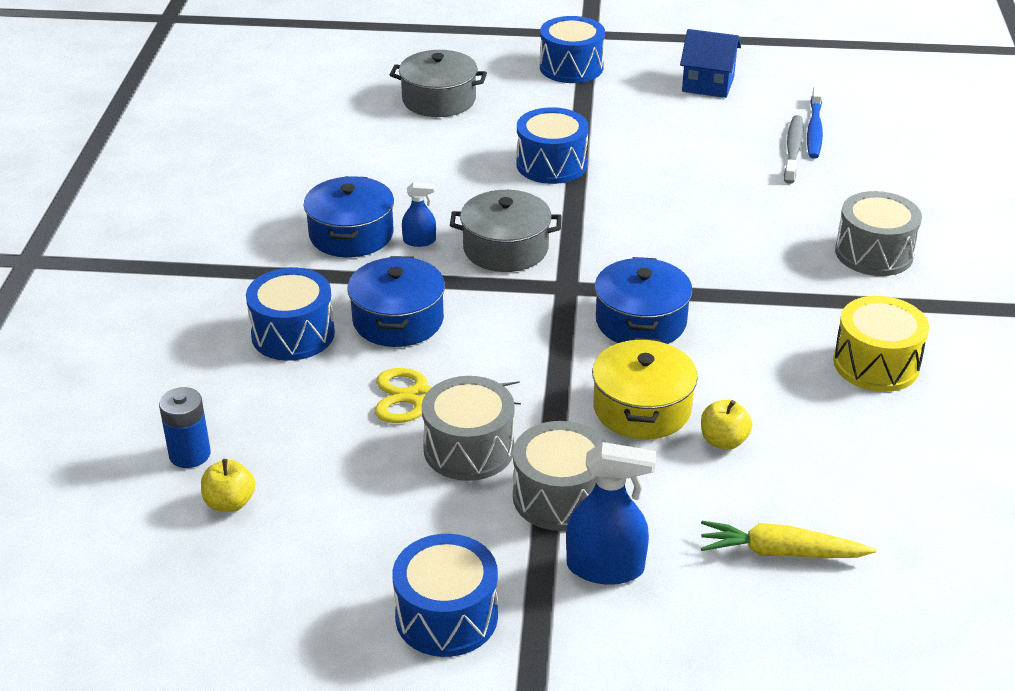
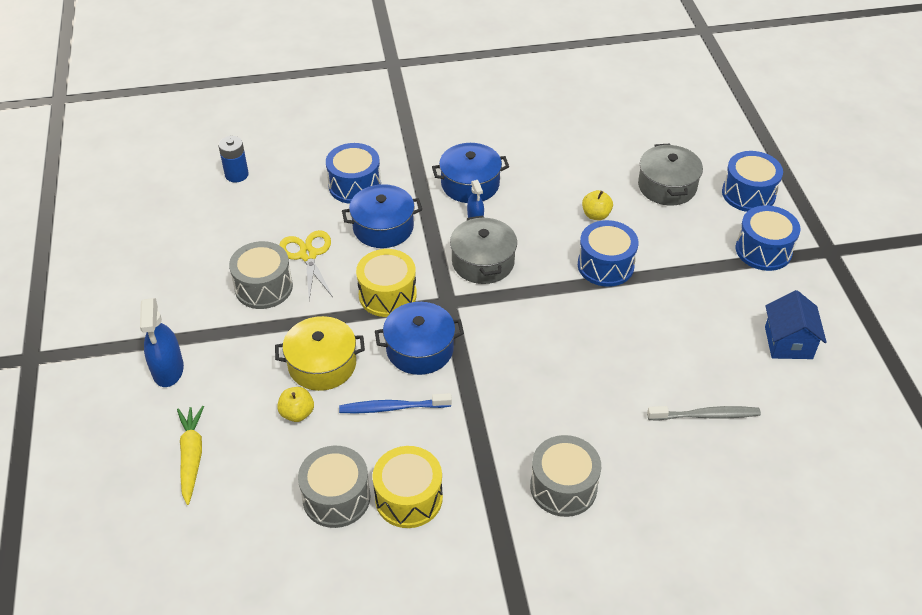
camera: 75 degrees right, 10 degrees up
yellow apple [201,459,255,512] -> yellow apple moved to [582,190,613,220]
blue drum [392,534,498,657] -> blue drum moved to [722,151,783,212]
grey drum [513,421,605,531] -> grey drum moved to [298,446,371,528]
blue toothbrush [807,86,823,159] -> blue toothbrush moved to [339,393,452,413]
none -> yellow drum [356,249,417,317]

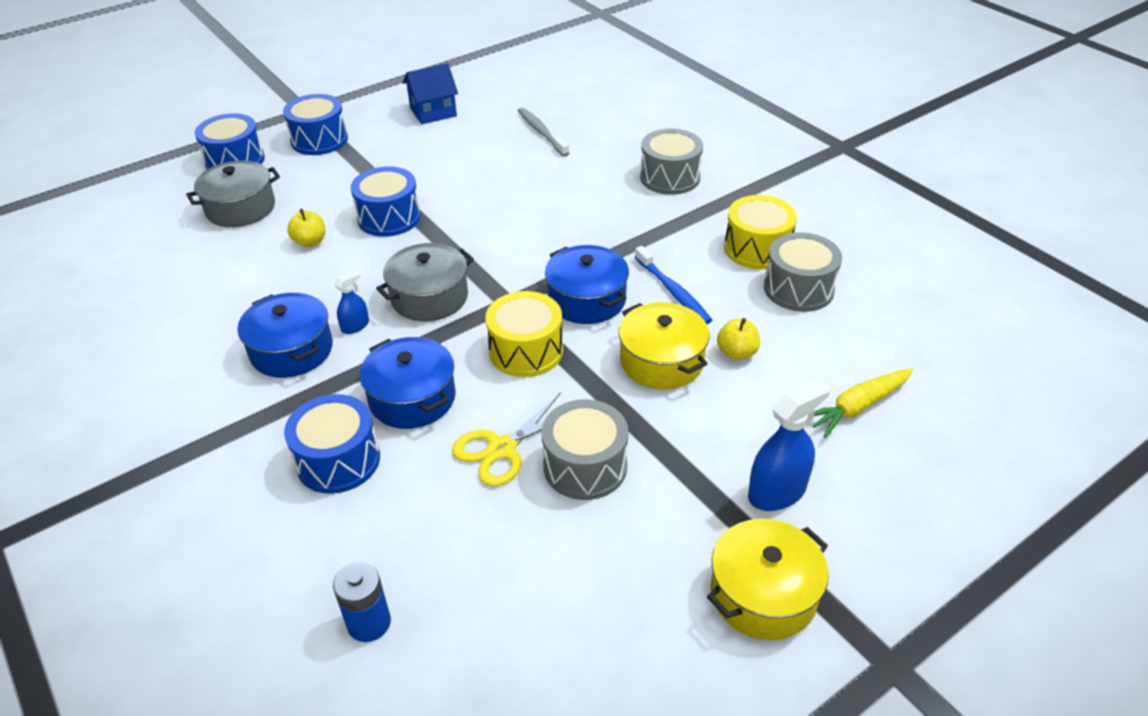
camera: 115 degrees left, 5 degrees down
none -> yellow pot [707,519,829,640]

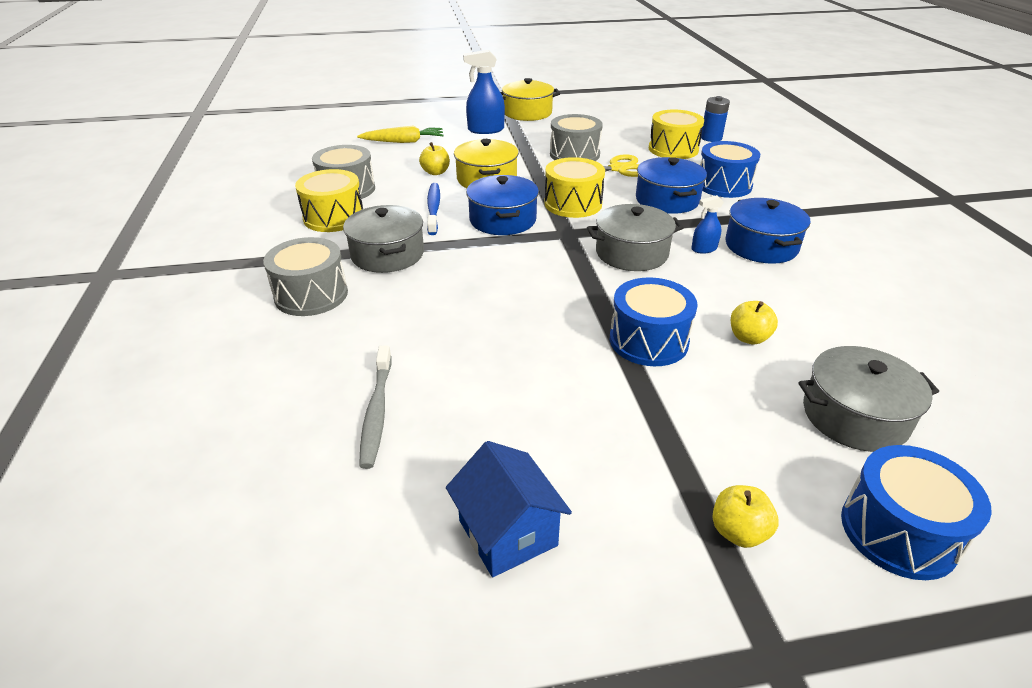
camera: 155 degrees left, 5 degrees down
blue drum [283,94,348,155] -> yellow apple [713,485,779,548]
blue house [403,63,458,124] -> blue house turned 60 degrees clockwise [446,441,572,577]
none -> grey pot [343,205,424,273]
none -> yellow drum [649,109,704,159]

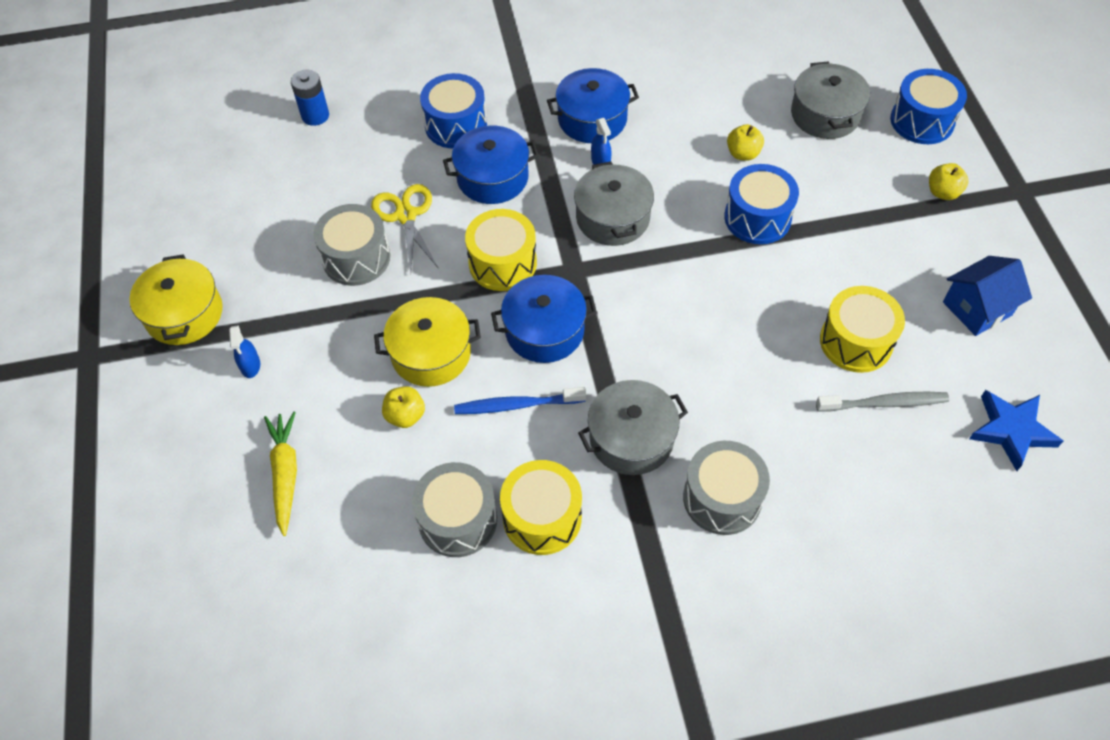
camera: 90 degrees left, 20 degrees up
blue spray bottle [463,50,505,134] -> blue spray bottle [229,325,260,378], size x0.55
yellow drum [649,109,704,159] -> yellow drum moved to [820,286,905,373]
none -> blue star [969,390,1063,471]

